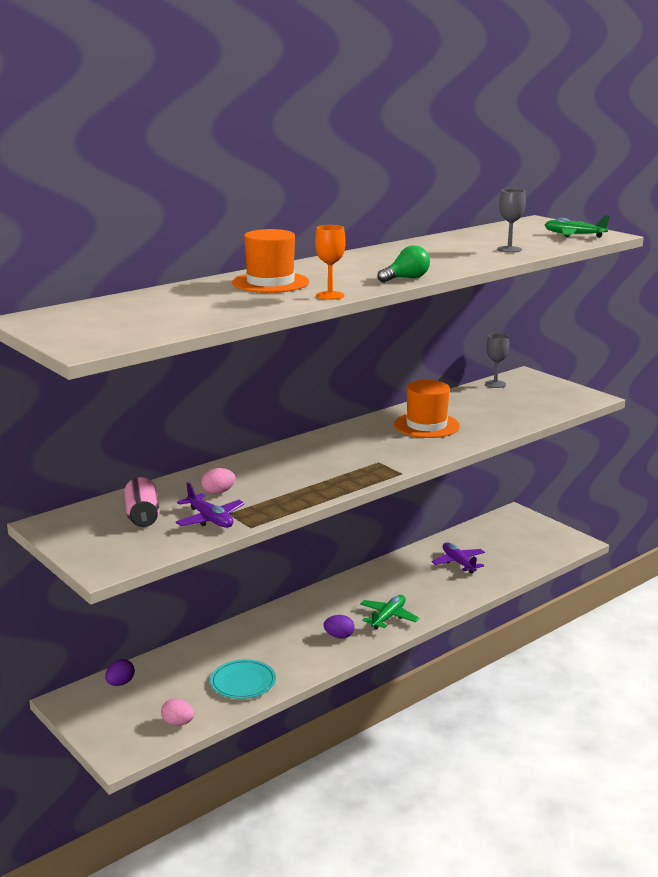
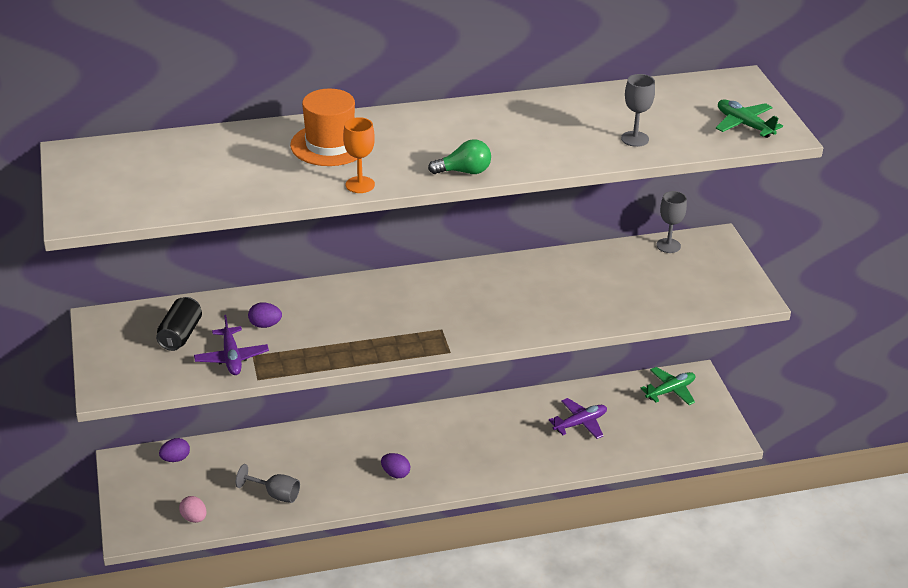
camera: 25 degrees right, 15 degrees up
pink can [124,477,160,527] -> black can [156,297,202,351]
pink egg [201,468,236,494] -> purple egg [248,302,282,328]
turquoise plate [210,659,276,699] -> grey goblet [236,464,300,503]
green plane [360,595,419,629] -> green plane moved to [640,367,695,405]
orange hat [394,380,460,438] -> none
purple plane [432,542,485,574] -> purple plane turned 60 degrees clockwise [549,398,607,439]

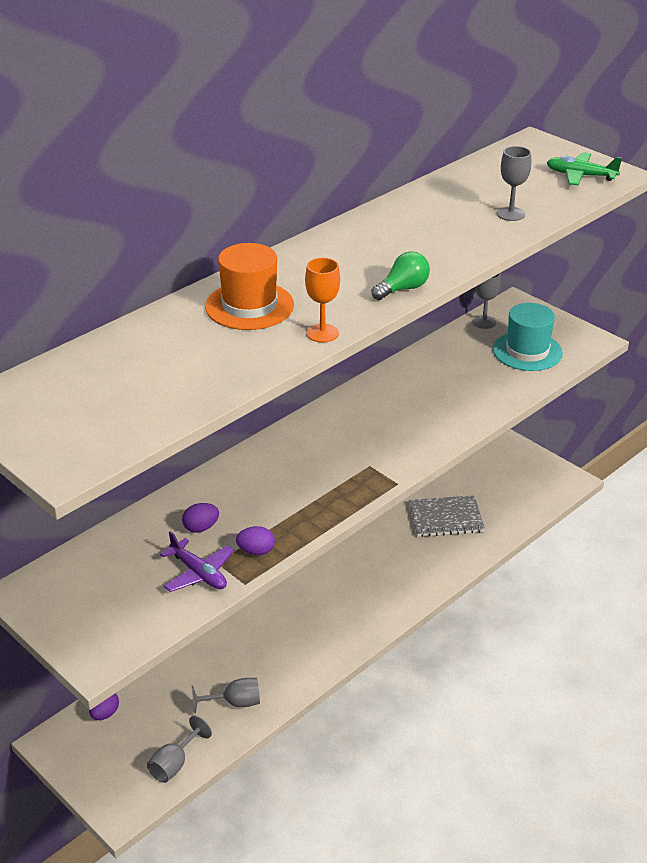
camera: 30 degrees left, 0 degrees up
black can [156,297,202,351] -> none
pink egg [179,496,207,523] -> grey goblet [147,715,212,783]
purple egg [381,453,410,478] -> purple egg moved to [236,526,275,555]
purple plane [549,398,607,439] -> grey notebook [409,495,485,537]
green plane [640,367,695,405] -> none
none -> turquoise hat [493,303,563,371]

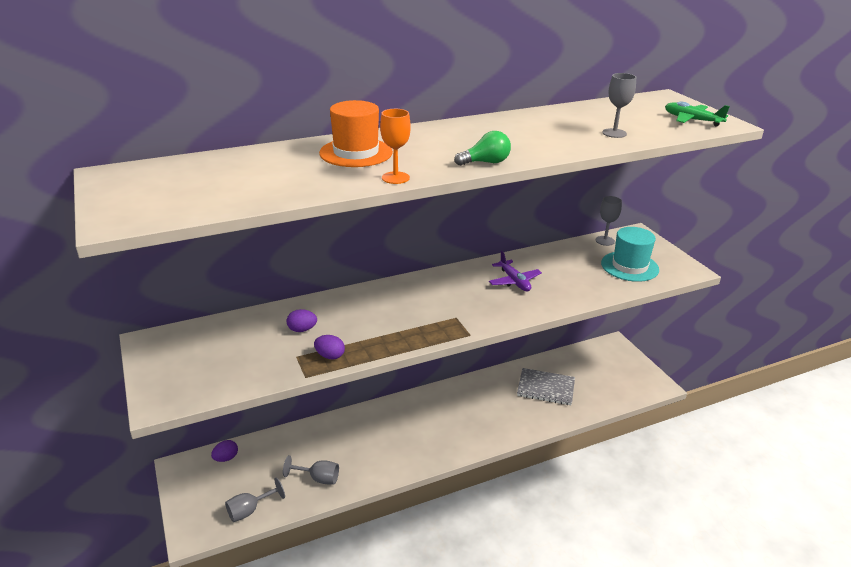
camera: 20 degrees right, 5 degrees down
purple plane [160,531,234,592] -> purple plane moved to [489,251,542,291]

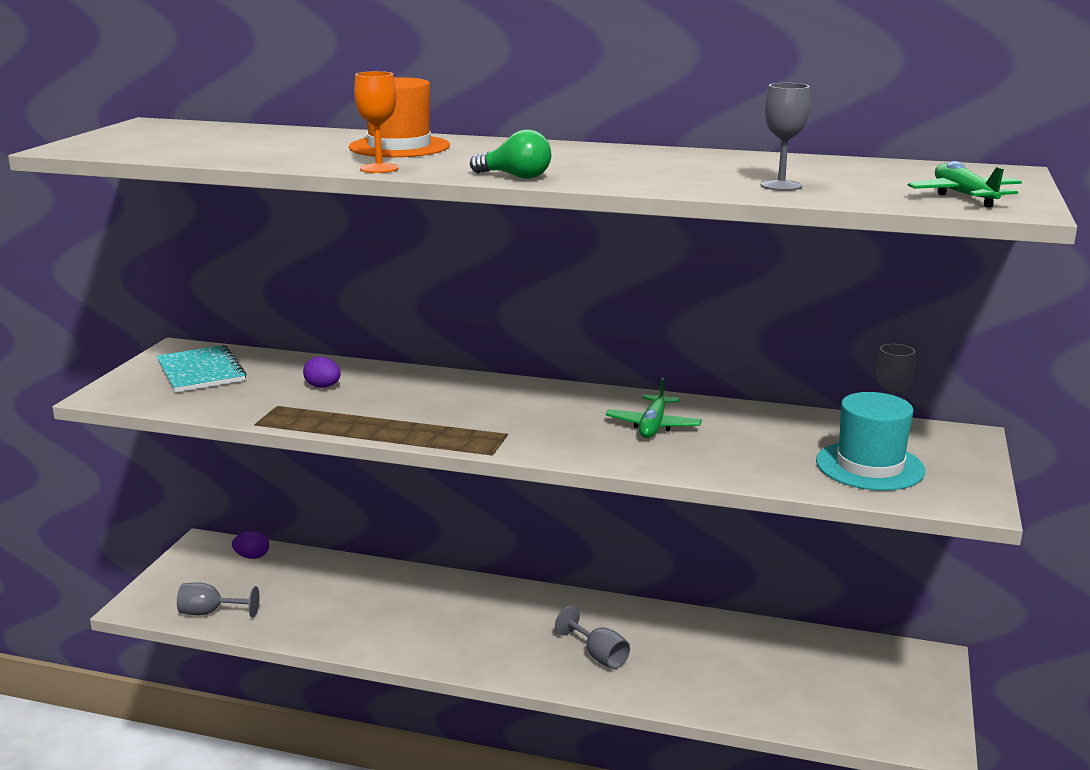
camera: 40 degrees right, 10 degrees down
grey goblet [283,455,339,484] -> grey goblet moved to [555,606,630,669]
purple egg [314,335,345,360] -> none
purple plane [489,251,542,291] -> green plane [606,377,702,438]
grey notebook [517,368,575,405] -> none
none -> turquoise notebook [157,345,247,393]

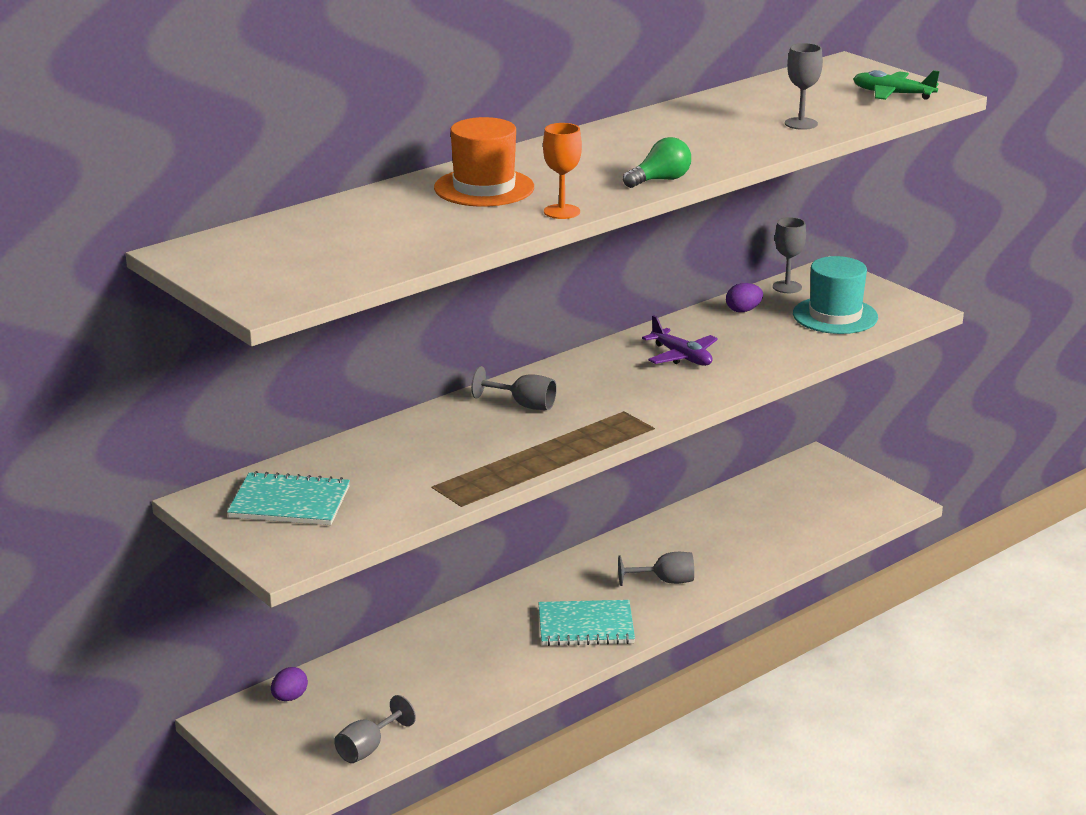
camera: 55 degrees left, 5 degrees up
purple egg [303,356,341,388] -> purple egg moved to [726,283,763,312]
green plane [606,377,702,438] -> purple plane [642,315,718,366]
none -> grey goblet [471,366,557,410]
none -> turquoise notebook [538,600,635,646]

